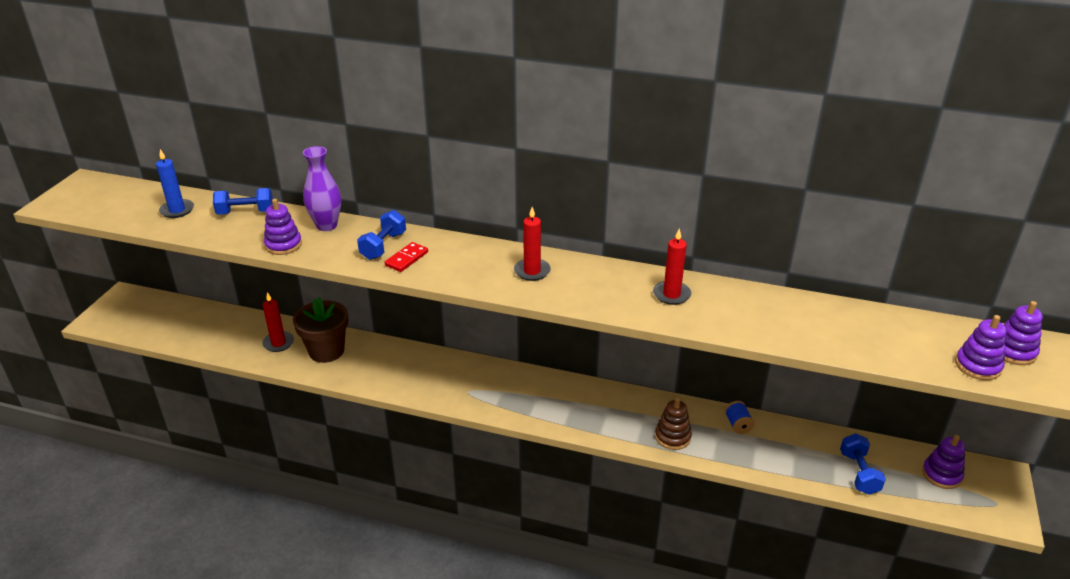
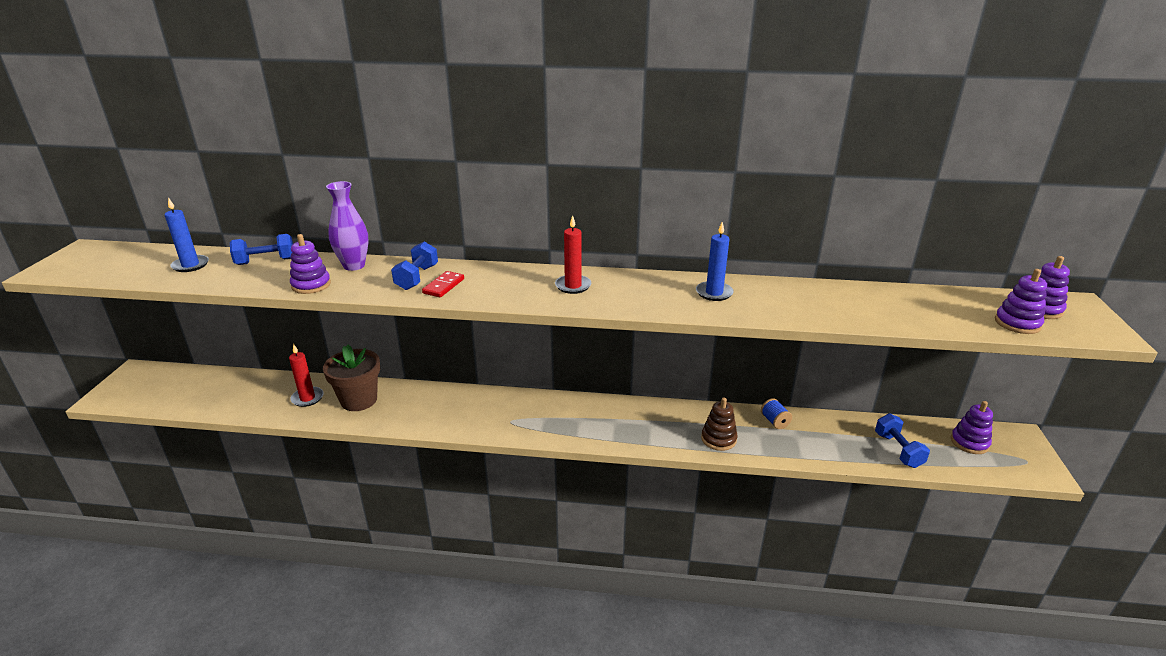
camera: 10 degrees left, 5 degrees down
red candle [653,229,691,305] -> blue candle [696,222,734,301]

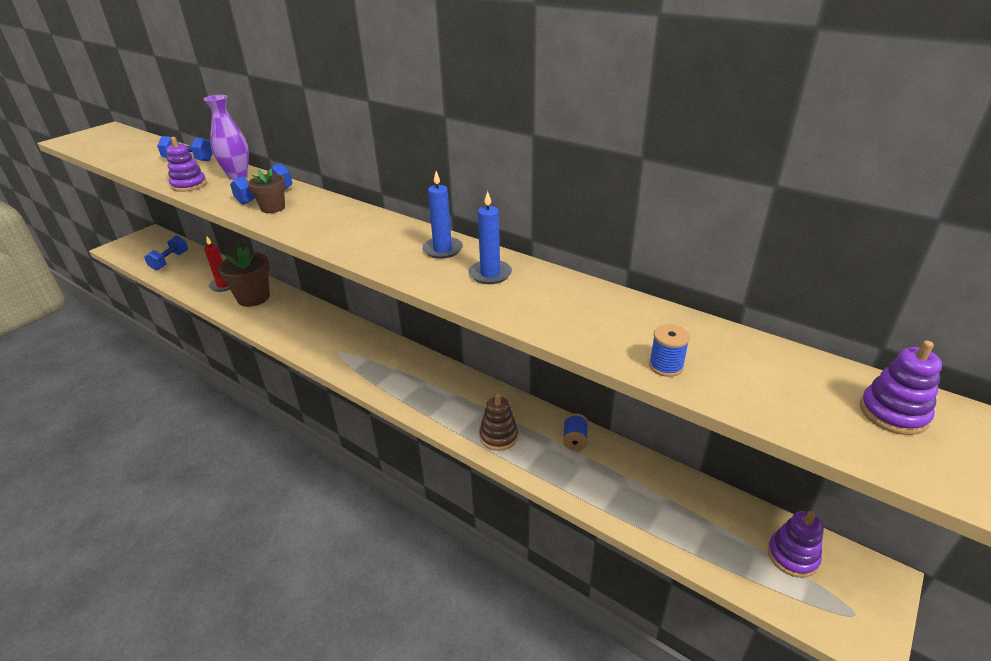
camera: 30 degrees right, 5 degrees up
blue candle [165,197,209,272] -> blue candle moved to [422,171,463,259]
red domino [422,271,464,297] -> brown flower pot [248,169,285,213]
red candle [555,215,591,294] -> none
blue dumbbell [875,413,930,468] -> blue dumbbell moved to [144,235,188,271]
purple stacking toy [995,269,1047,334] -> none
none -> blue spool [649,324,690,377]

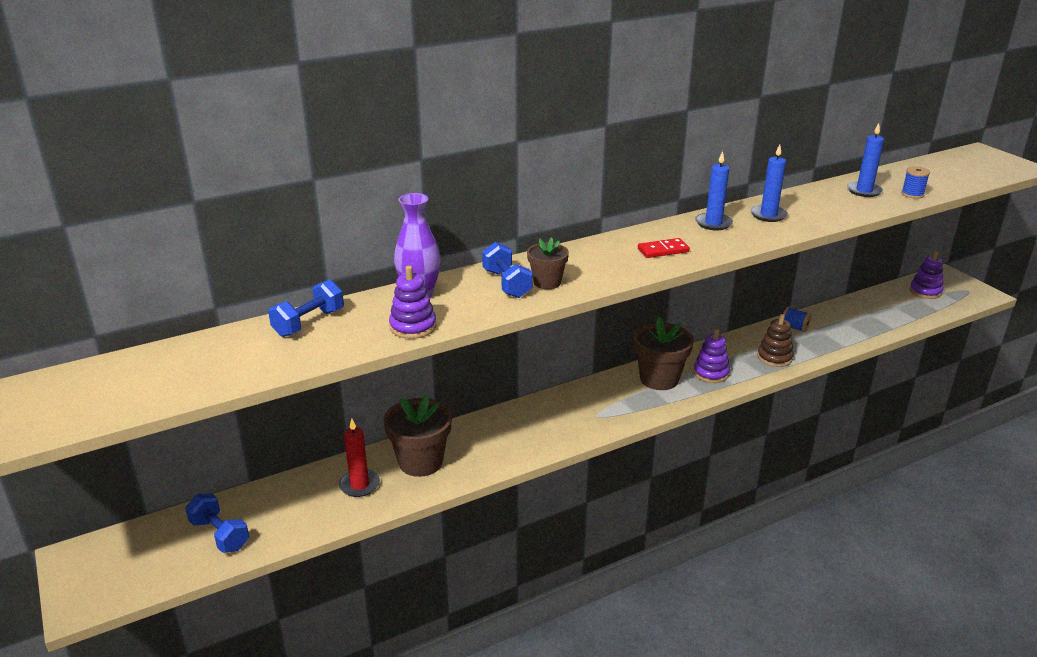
camera: 65 degrees left, 5 degrees down
purple stacking toy [860,340,942,435] -> purple stacking toy moved to [693,329,730,383]
none -> brown flower pot [633,317,694,390]
none -> red domino [638,238,690,258]
none -> blue candle [847,123,884,197]

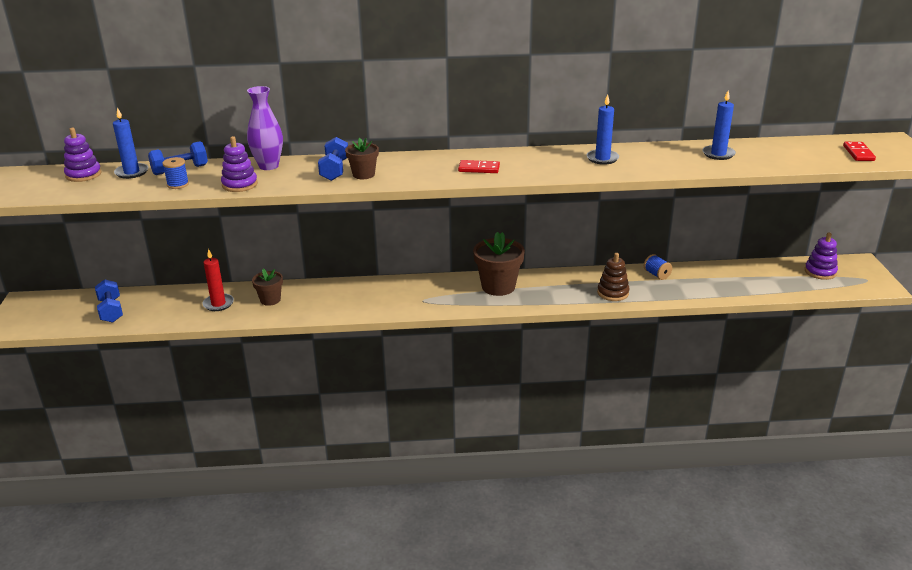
camera: 25 degrees right, 0 degrees up
brown flower pot [384,394,452,477] -> brown flower pot [252,269,283,306], size x0.59
purple stacking toy [693,329,730,383] -> purple stacking toy moved to [64,128,101,182]
blue candle [695,151,733,230] -> blue candle moved to [113,107,148,179]
blue spool [901,166,930,199] -> blue spool moved to [162,157,189,189]
none -> red domino [843,142,876,161]

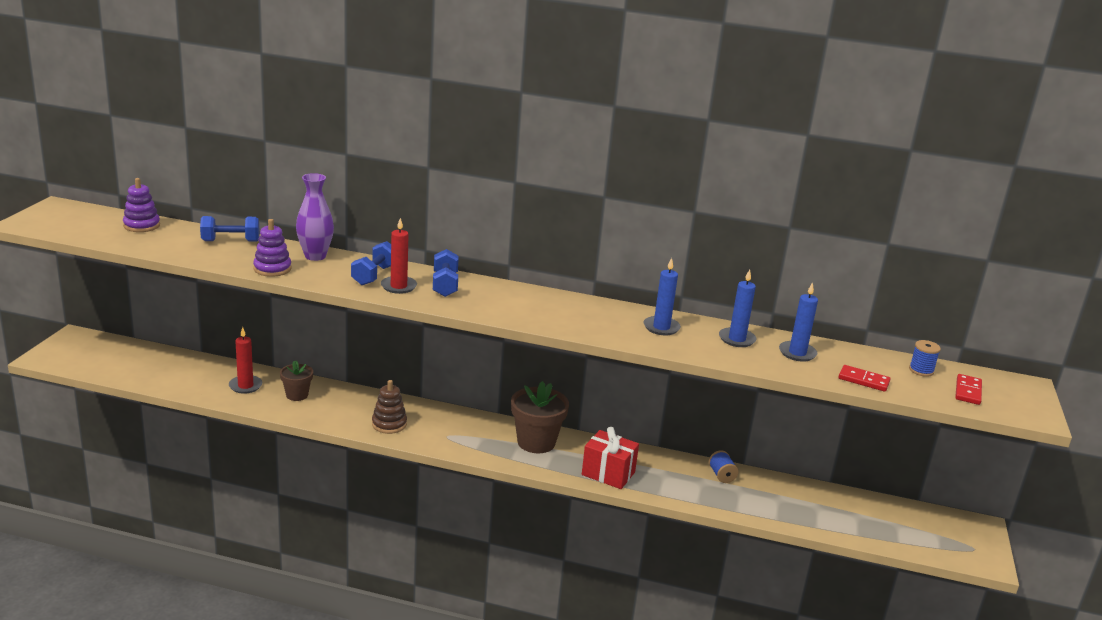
camera: 15 degrees right, 5 degrees down
blue dumbbell [95,279,123,323] -> blue dumbbell moved to [433,249,459,297]
blue candle [113,107,148,179] -> blue candle moved to [719,269,756,347]
blue spool [162,157,189,189] -> blue spool moved to [909,340,941,377]
brown flower pot [345,138,379,179] -> red candle [381,218,417,294]
red domino [458,160,500,173] -> red domino moved to [839,365,891,392]
brown stacking toy [597,253,630,301] -> brown stacking toy moved to [372,380,407,434]
purple stacking toy [805,233,838,280] -> none
none -> red gift [582,427,639,489]

